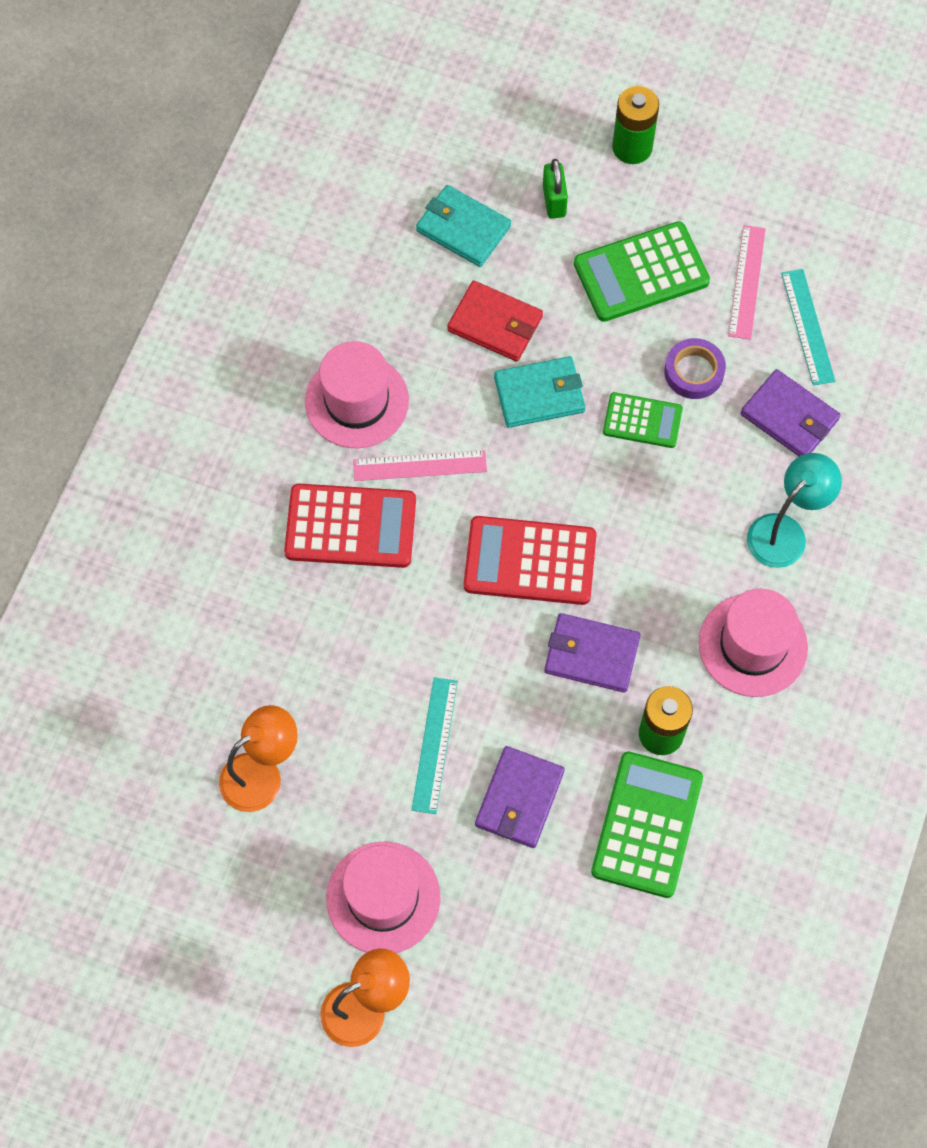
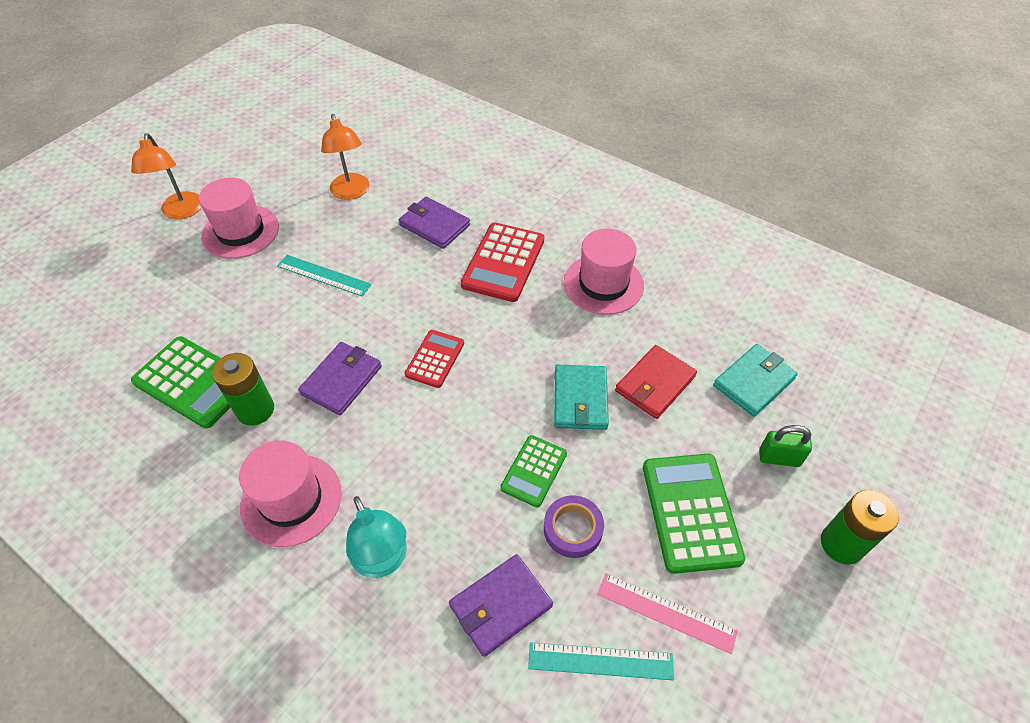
camera: 105 degrees right, 15 degrees down
pink ruler [353,450,487,481] -> none
red calculator [464,516,597,605] -> red calculator [405,330,464,388], size x0.60
purple wallet [475,746,565,848] -> purple wallet moved to [399,197,470,249]

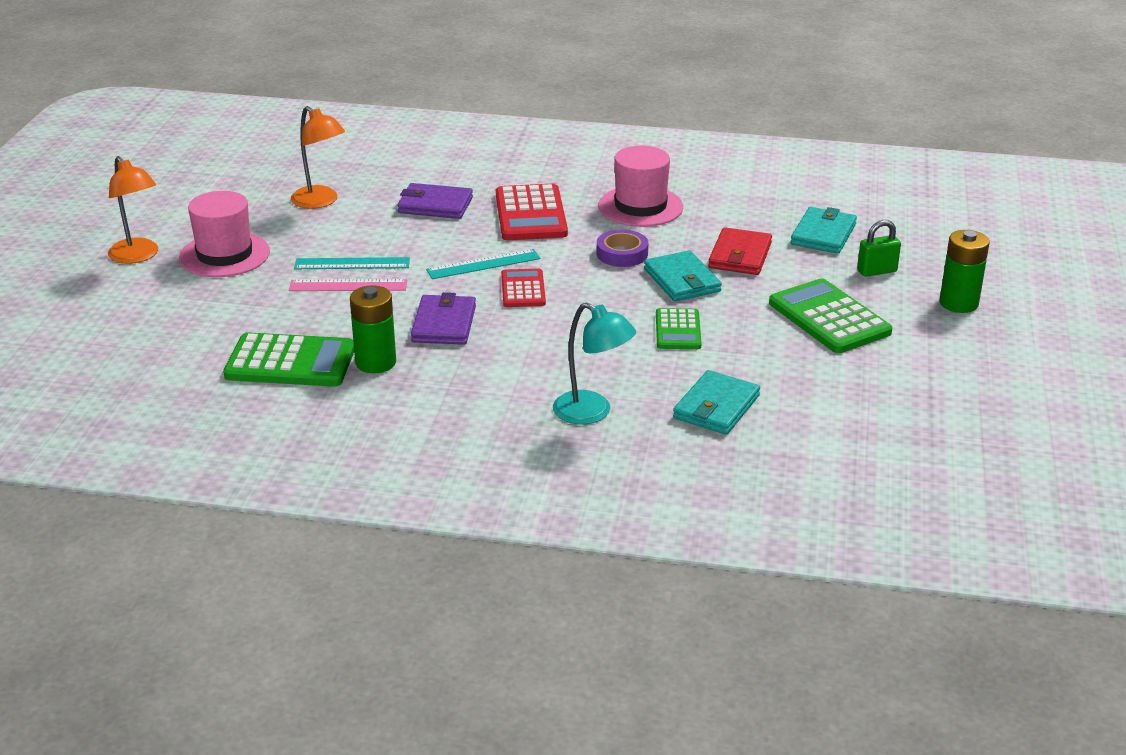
camera: 25 degrees left, 20 degrees down
pink hat [239,441,342,547] -> none
purple wallet [449,554,553,657] -> turquoise wallet [673,370,760,435]
turquoise ruler [528,642,674,680] -> turquoise ruler moved to [426,249,541,279]
purple tape [544,495,604,558] -> purple tape moved to [597,230,648,267]
pink ruler [597,573,738,654] -> pink ruler moved to [289,279,407,291]

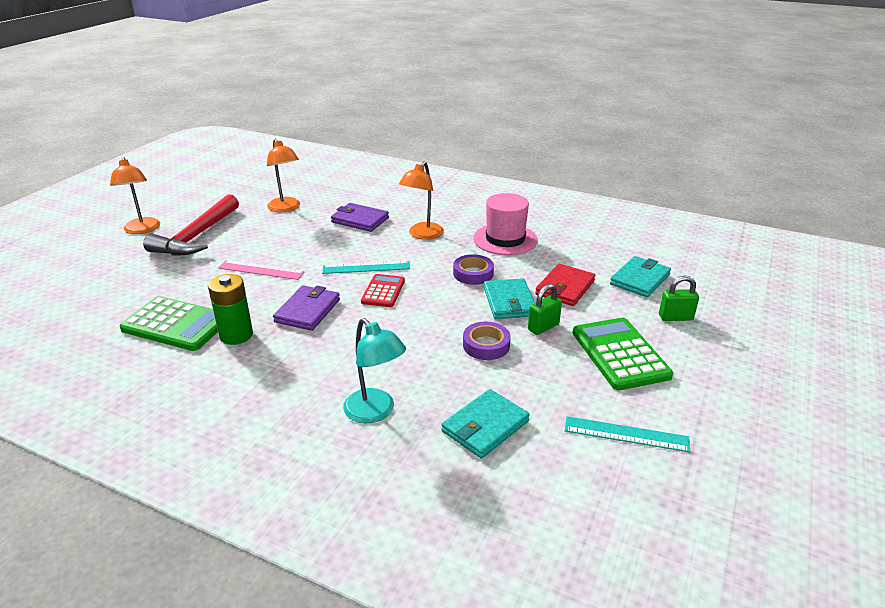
camera: 15 degrees right, 0 degrees up
pink hat [179,191,270,277] -> red hammer [143,194,239,256]
turquoise ruler [294,257,410,269] -> turquoise ruler moved to [565,416,690,453]
red calculator [496,184,568,240] -> orange lamp [399,161,444,240]
green calculator [656,308,701,349] -> purple tape [463,322,511,360]
green battery [940,230,989,313] -> none
none -> green padlock [528,284,562,335]

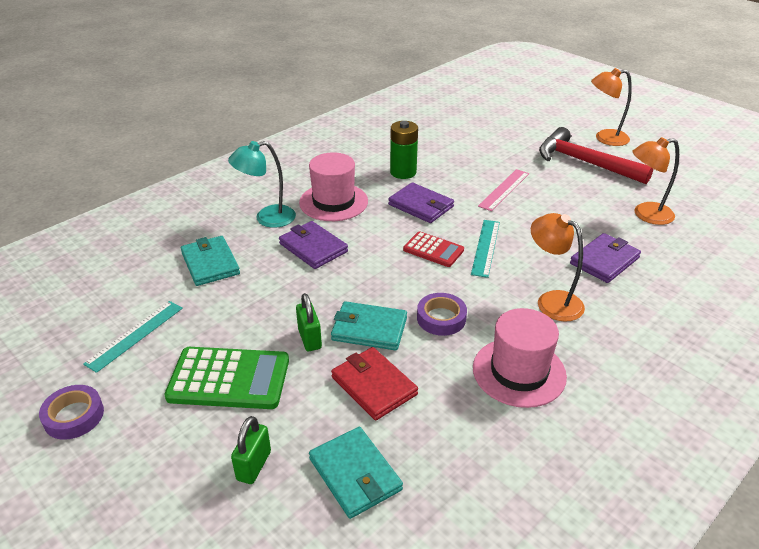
camera: 110 degrees right, 5 degrees up
green calculator [120,296,218,351] -> none
purple tape [463,322,511,360] -> purple tape moved to [39,385,104,440]
none -> purple wallet [279,221,348,269]
none -> pink hat [299,152,368,221]

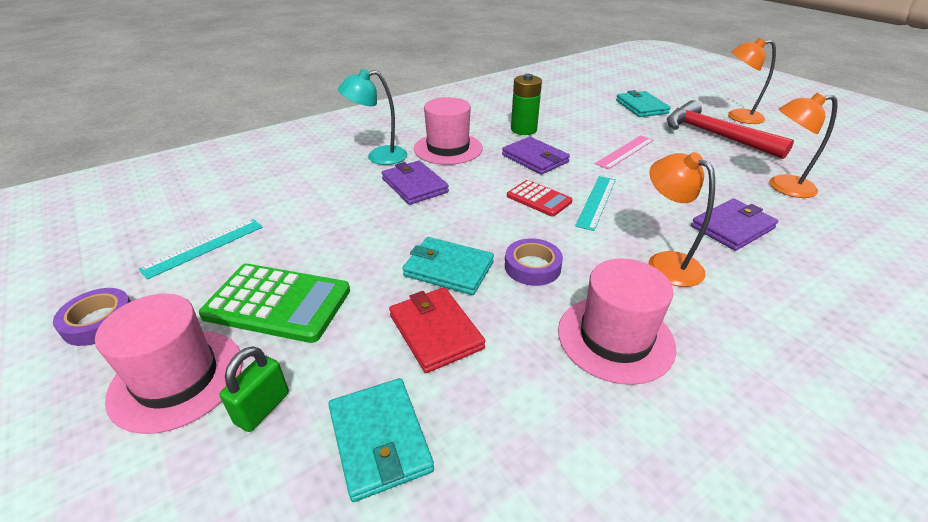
camera: 10 degrees right, 0 degrees up
turquoise wallet [181,236,240,286] -> turquoise wallet moved to [616,90,671,117]
green padlock [296,293,322,351] -> none
none -> pink hat [95,294,243,434]

